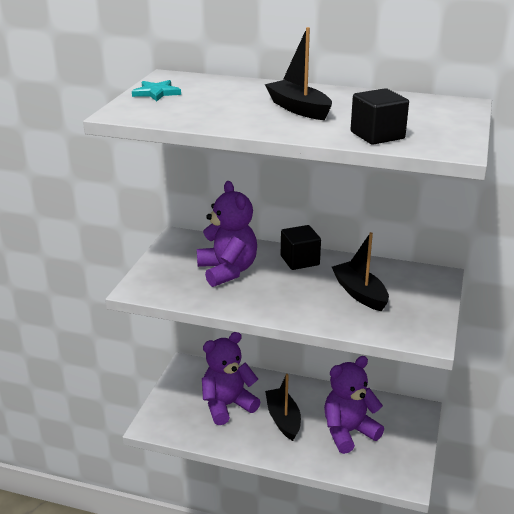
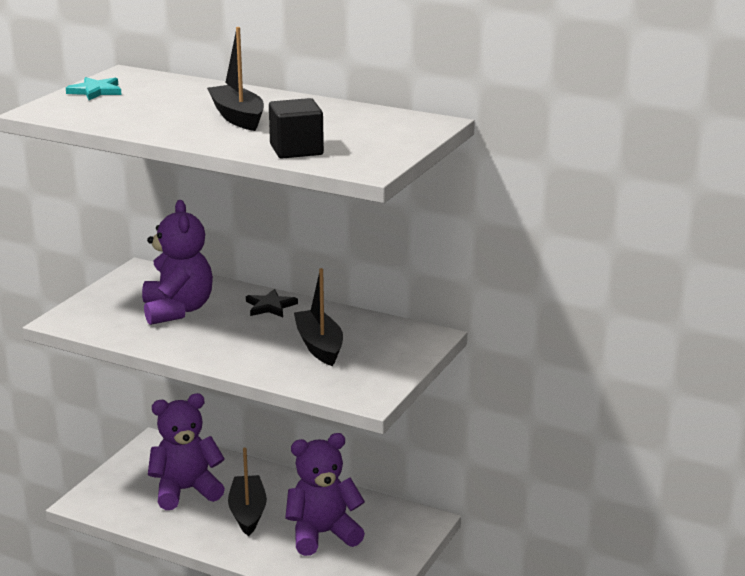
camera: 10 degrees right, 5 degrees down
black cube [281,225,321,270] -> black star [246,289,298,317]

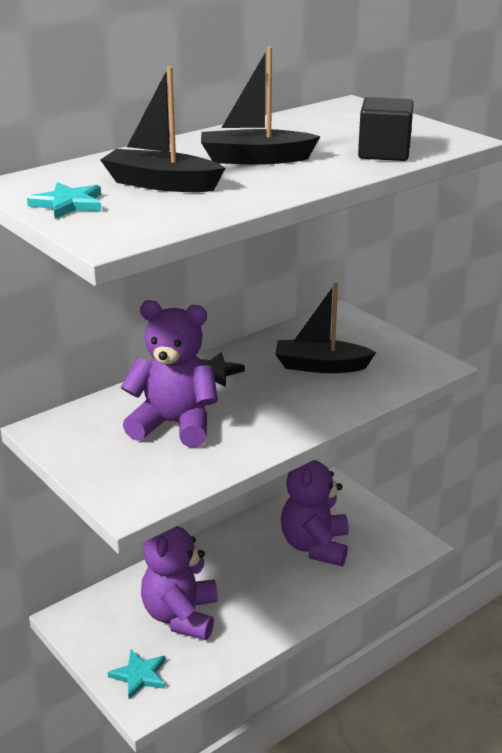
camera: 65 degrees left, 5 degrees up
black boat [228,448,267,536] -> black boat moved to [100,66,225,192]
none -> turquoise star [108,650,165,699]

